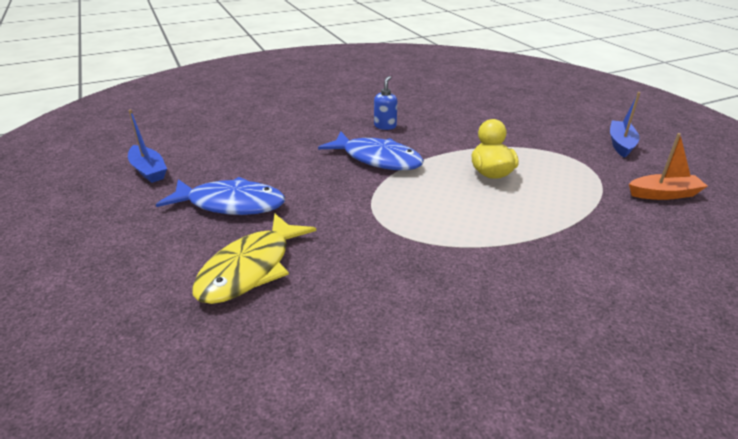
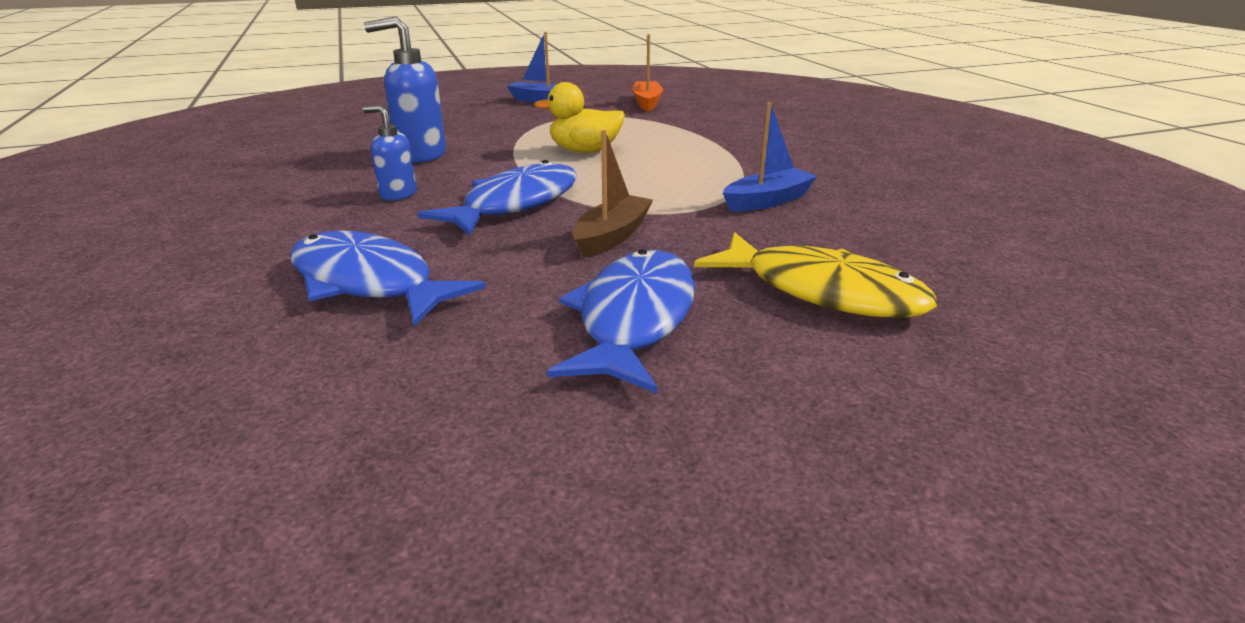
camera: 85 degrees left, 5 degrees down
blue boat [128,109,167,183] -> blue boat moved to [723,103,818,212]
none -> blue fish [290,230,486,326]
none -> blue soap dispenser [364,16,446,163]
none -> brown boat [572,130,653,258]

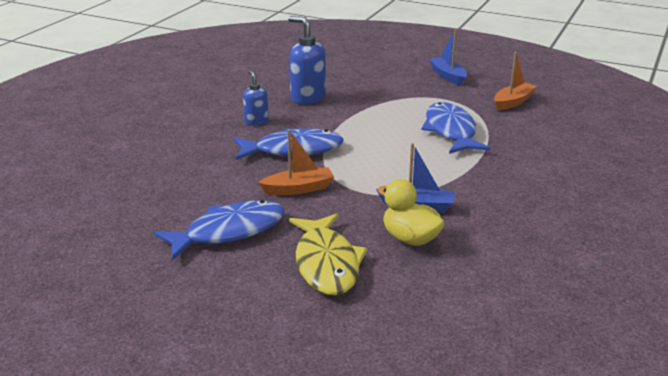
camera: 45 degrees right, 0 degrees up
blue fish [290,230,486,326] -> blue fish moved to [421,102,491,154]
yellow duck [534,82,625,153] -> yellow duck moved to [377,179,445,246]
brown boat [572,130,653,258] -> orange boat [258,129,334,195]

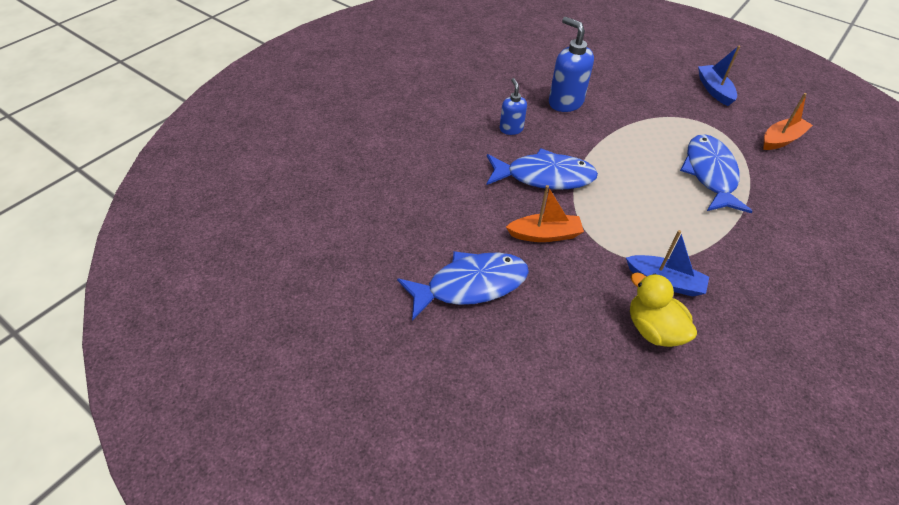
camera: 10 degrees right, 20 degrees up
yellow fish [289,214,367,295] -> none

